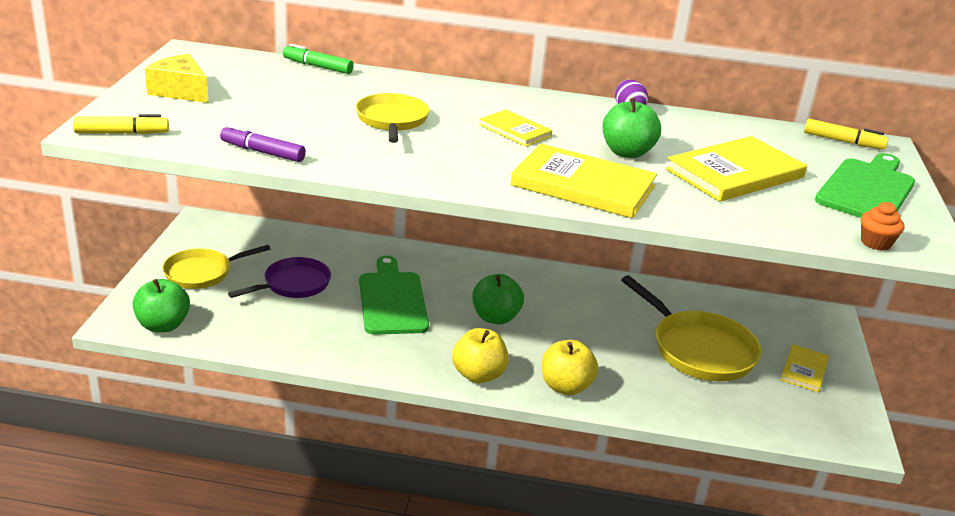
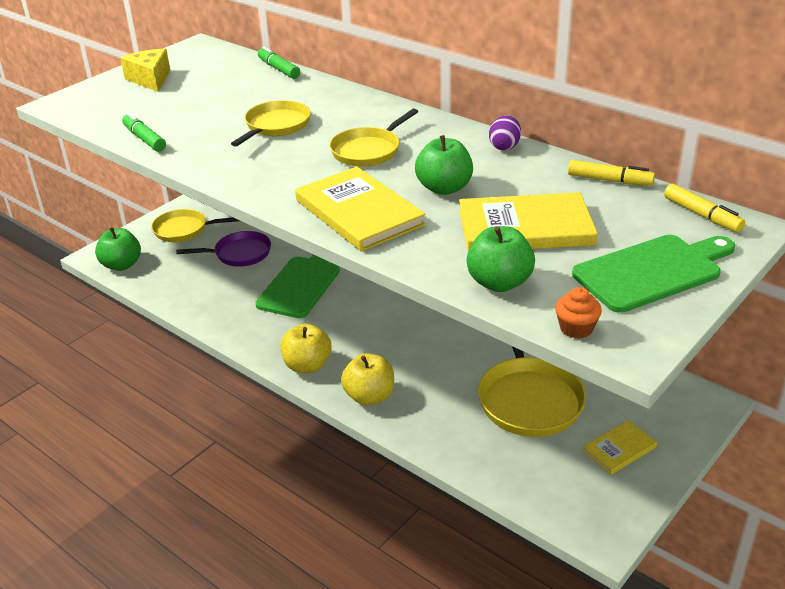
camera: 35 degrees right, 5 degrees up
yellow marker [73,114,169,134] -> yellow marker moved to [568,160,655,186]
purple marker [220,125,306,162] -> green marker [122,113,166,152]
green apple [473,274,524,325] -> green apple moved to [466,226,535,292]
yellow book [479,109,552,147] -> yellow pan [329,109,418,167]

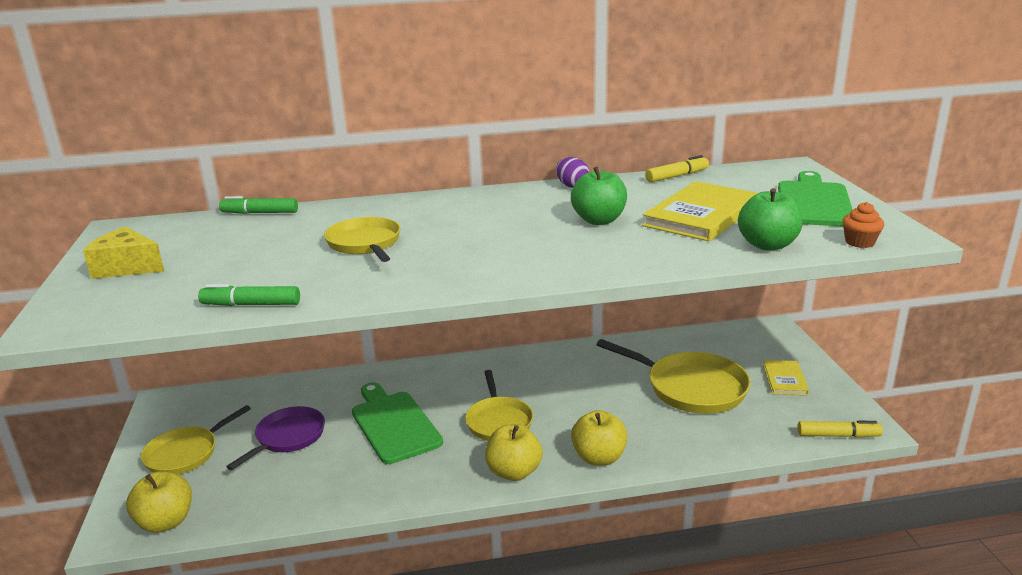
camera: 50 degrees left, 10 degrees down
green apple [95,227,141,271] -> yellow apple [126,472,192,533]
yellow book [295,167,426,252] -> none
yellow pan [329,109,418,167] -> yellow pan moved to [465,370,533,441]
yellow marker [664,184,745,232] -> yellow marker moved to [797,421,883,438]

